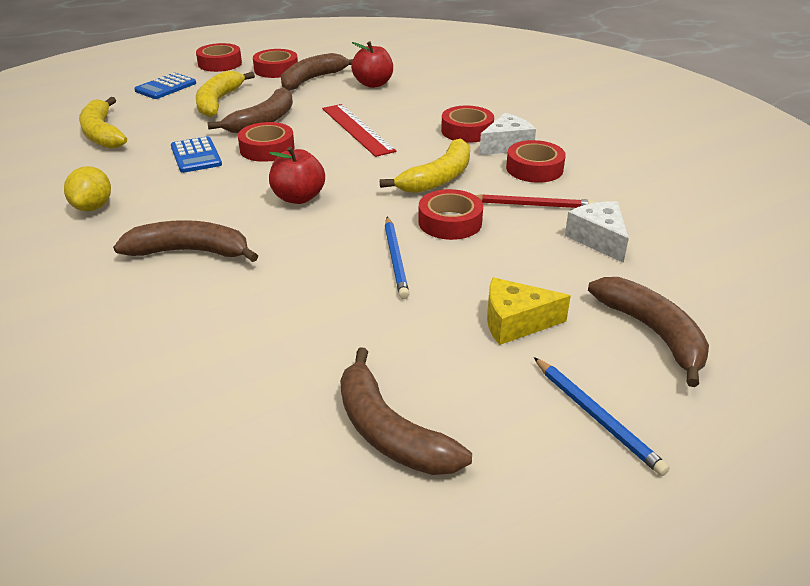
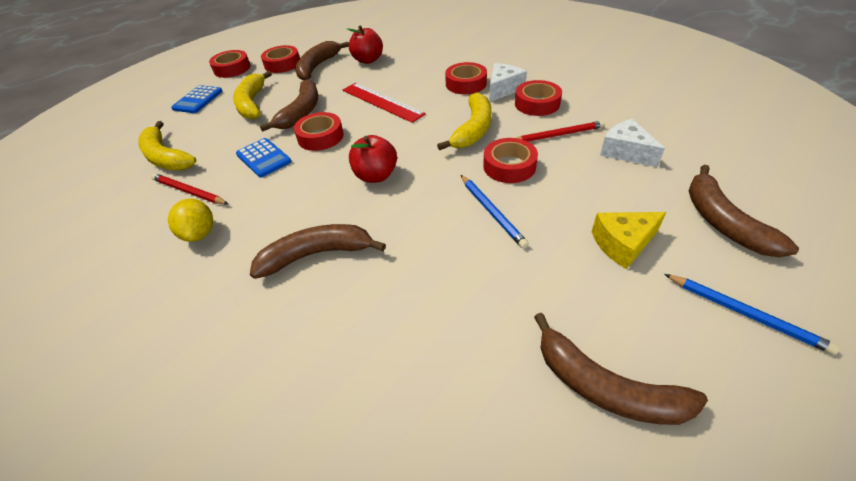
camera: 15 degrees left, 10 degrees up
brown banana [588,277,709,387] -> brown banana turned 150 degrees counterclockwise [689,165,799,257]
none -> red pencil [151,173,228,204]

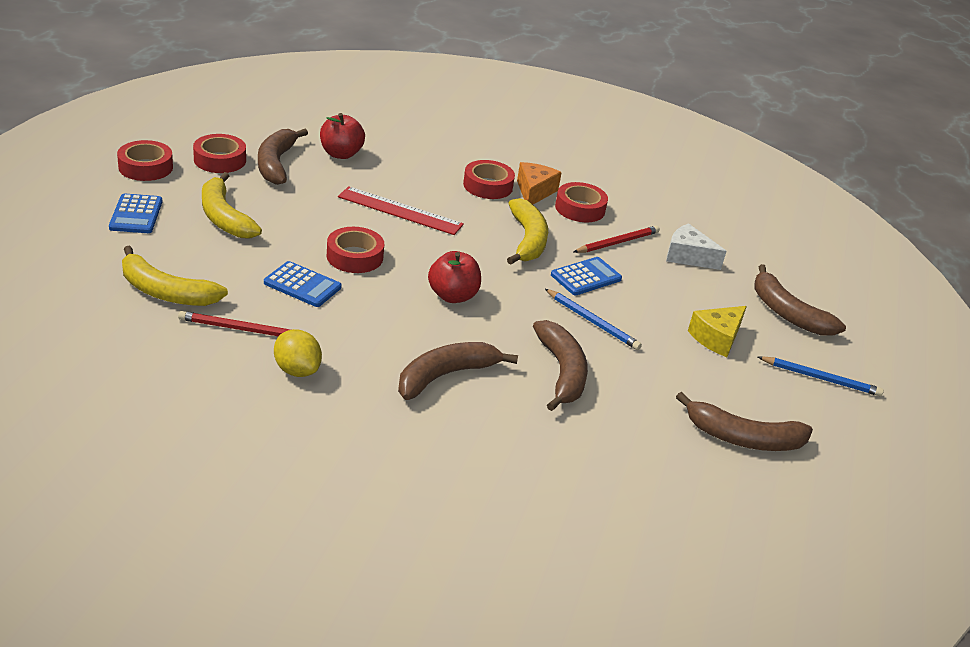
camera: 30 degrees left, 10 degrees down
brown banana [260,79,318,132] -> brown banana moved to [533,320,588,411]
red tape [483,138,538,183] -> blue calculator [551,257,622,295]
white cheese [489,63,527,102] -> orange cheese [517,162,562,204]

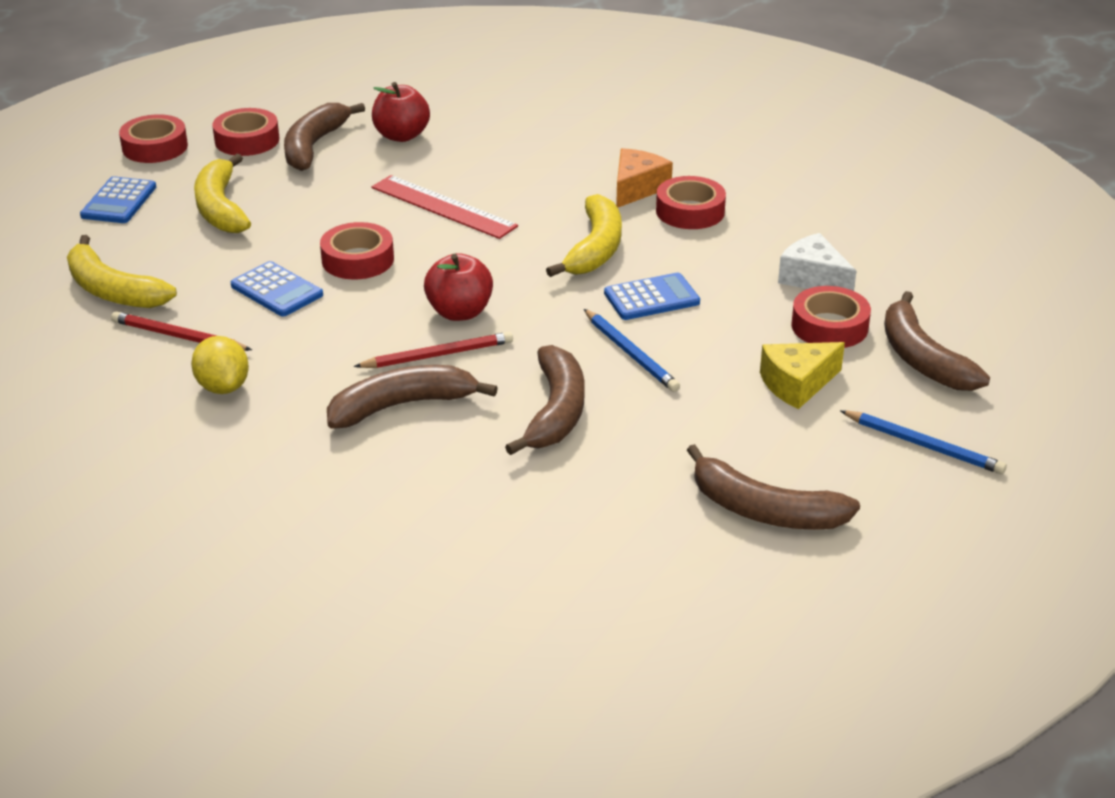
camera: 20 degrees right, 0 degrees up
red tape [463,160,515,199] -> red tape moved to [791,286,871,348]
red pencil [574,226,660,253] -> red pencil moved to [354,332,513,368]

